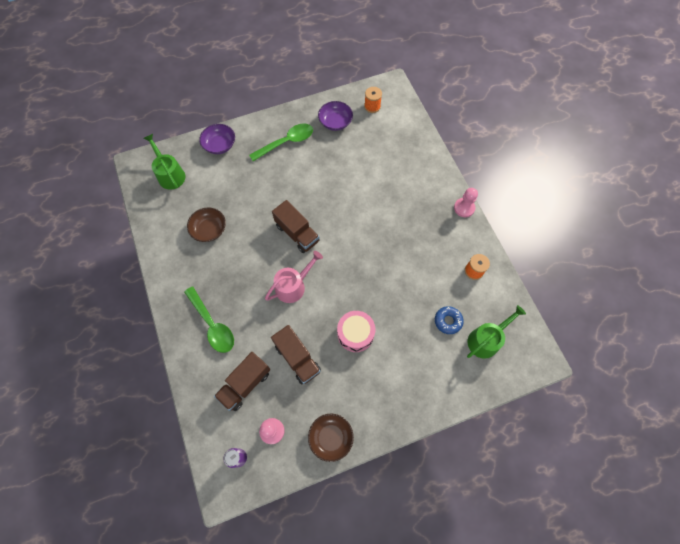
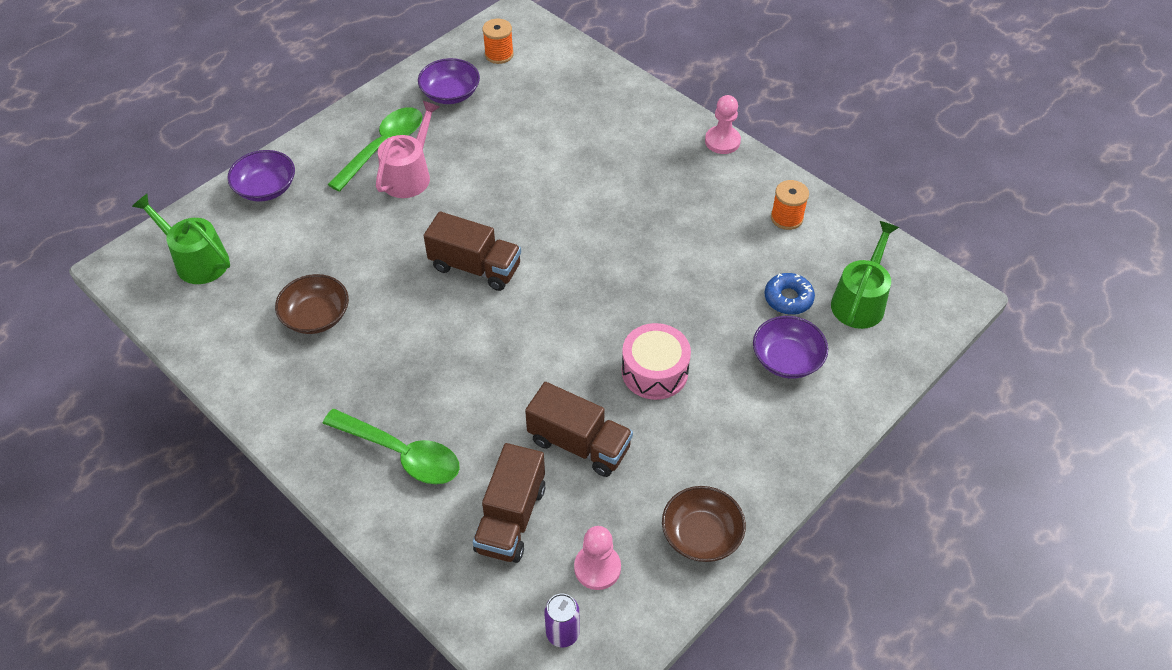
camera: 25 degrees left, 15 degrees down
pink watering can [265,251,323,303] -> pink watering can moved to [376,101,440,198]
none -> purple bowl [753,316,828,379]

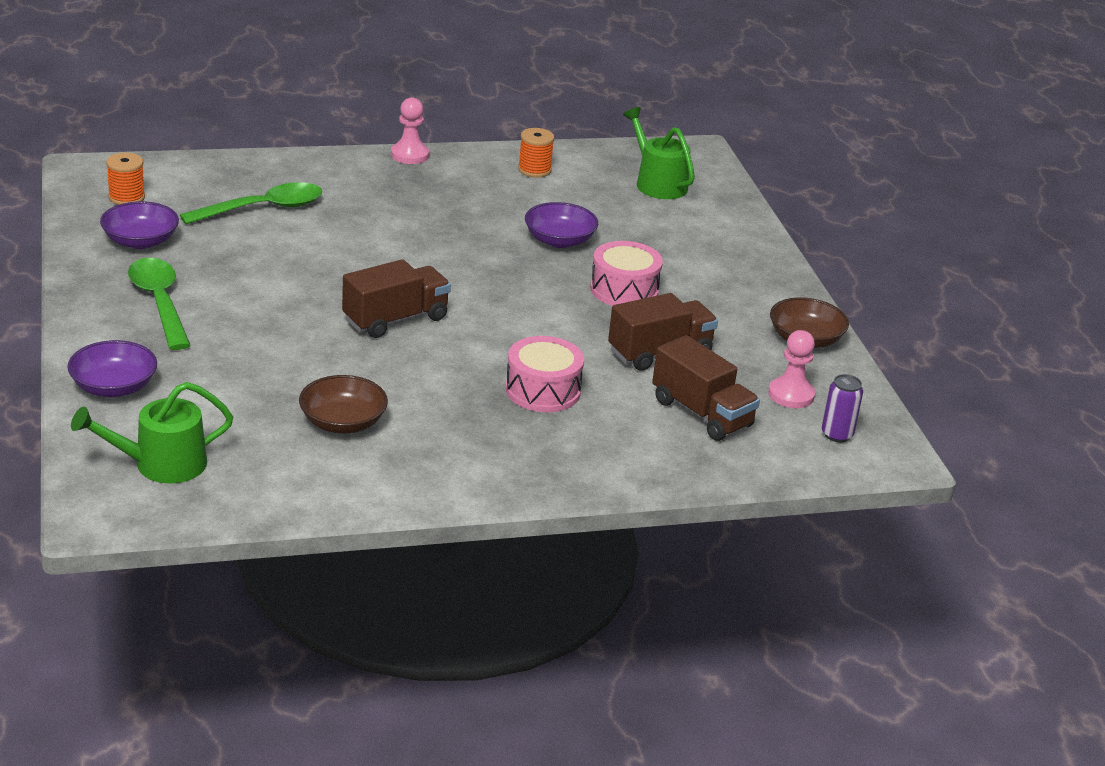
camera: 60 degrees left, 20 degrees down
green spoon [323,409,460,484] -> green spoon moved to [180,182,322,224]
pink watering can [376,101,440,198] -> none
purple bowl [753,316,828,379] -> purple bowl moved to [525,202,598,248]
blue donut [764,273,815,315] -> none
none -> pink drum [506,336,584,412]

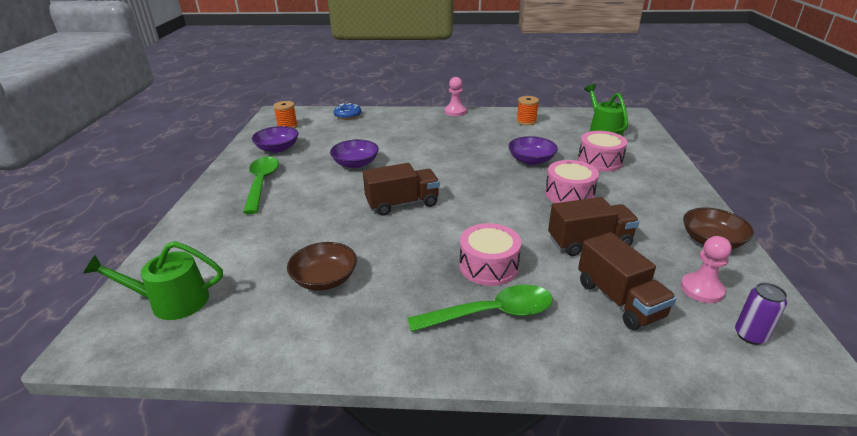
camera: 20 degrees right, 0 degrees up
purple bowl [67,340,157,397] -> purple bowl moved to [330,139,379,168]
green spoon [180,182,322,224] -> green spoon moved to [408,285,553,332]
none -> blue donut [334,103,362,120]
none -> pink drum [578,131,627,172]

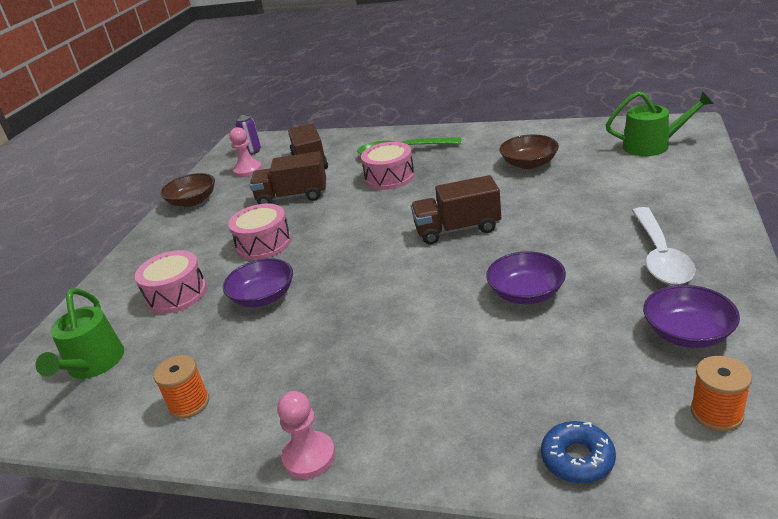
camera: 165 degrees left, 0 degrees up
green spoon [243,157,279,214] -> white spoon [632,207,696,285]

